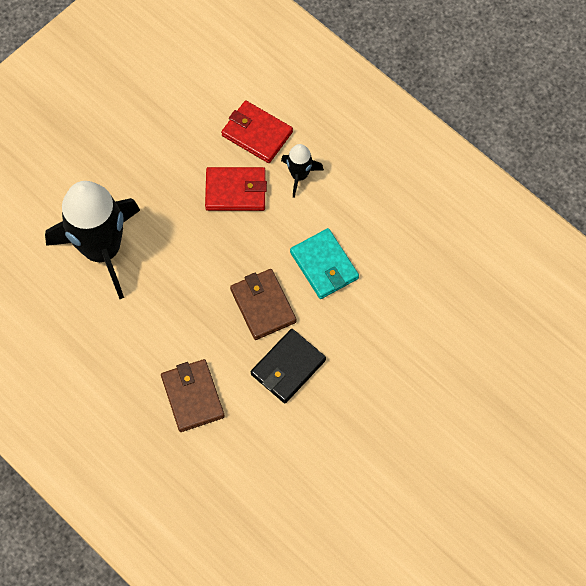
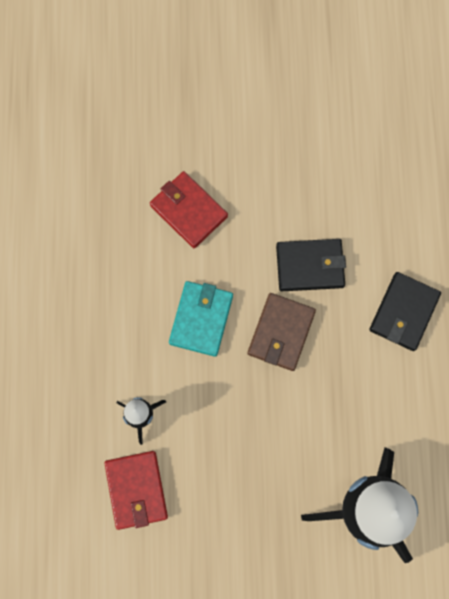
camera: 135 degrees left, 10 degrees up
brown wallet [161,359,225,432] -> black wallet [369,272,441,351]
red wallet [205,167,267,211] -> red wallet moved to [150,171,228,248]

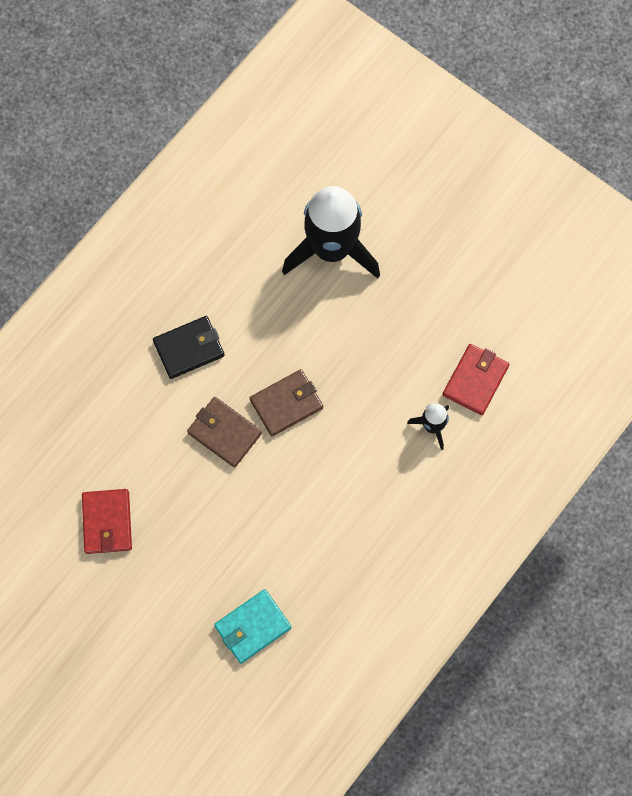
camera: 140 degrees left, 5 degrees down
red wallet [150,171,228,248] -> red wallet moved to [82,489,132,554]
turquoise wallet [169,281,233,357] -> turquoise wallet moved to [214,589,292,664]
black wallet [276,239,346,291] -> brown wallet [187,397,262,467]

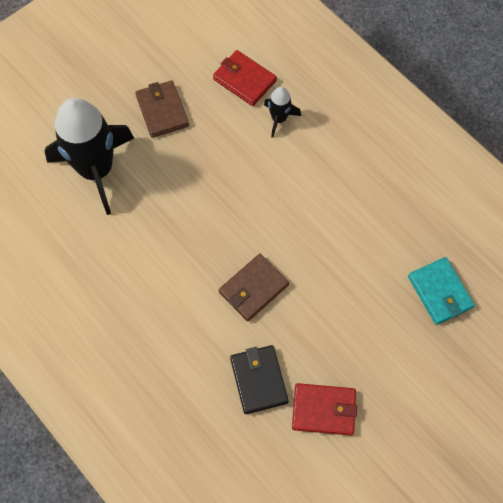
camera: 80 degrees left, 5 degrees down
black wallet [153,316,225,379] -> black wallet moved to [230,345,289,414]
brown wallet [250,369,323,436] -> brown wallet moved to [135,80,189,138]

